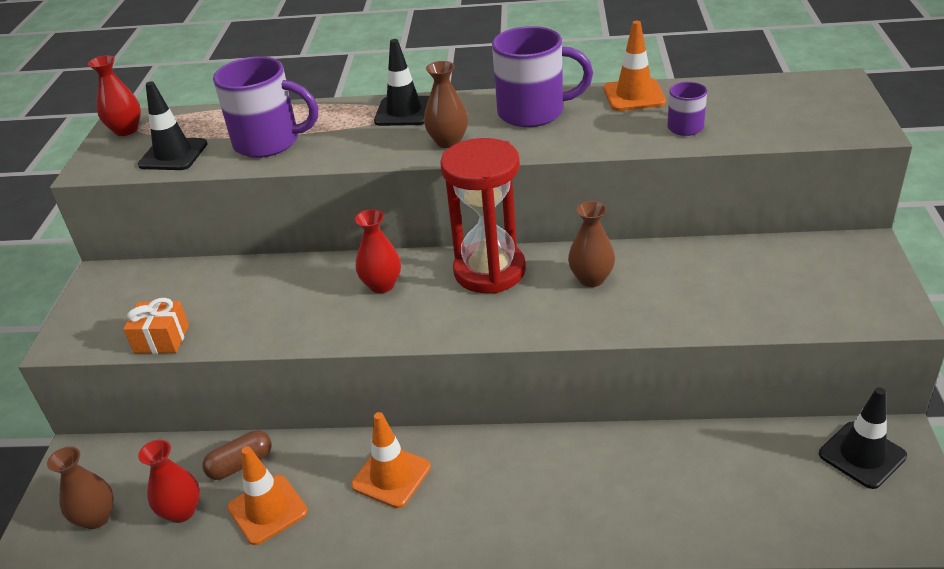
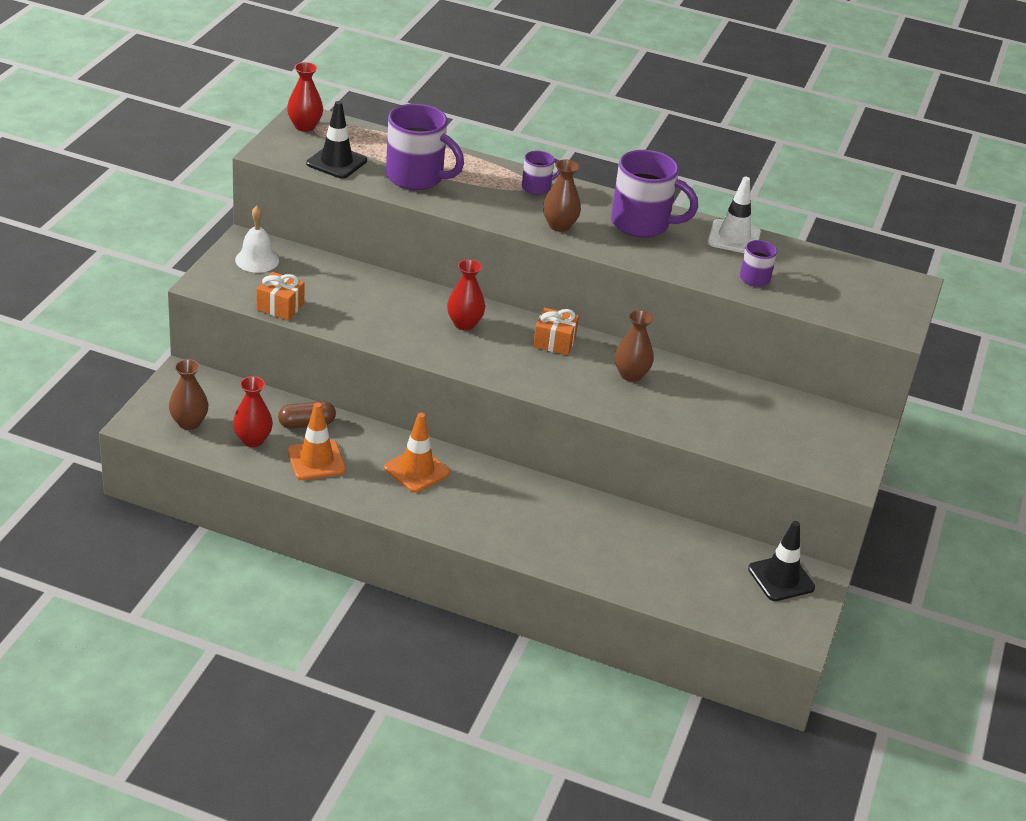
camera: 10 degrees right, 0 degrees up
black traffic cone [374,39,429,126] -> purple mug [522,151,560,195]
red hourglass [440,138,526,294] -> orange gift [533,308,579,355]
orange traffic cone [604,21,666,111] -> white traffic cone [708,177,761,253]
none -> white bell [235,206,279,273]

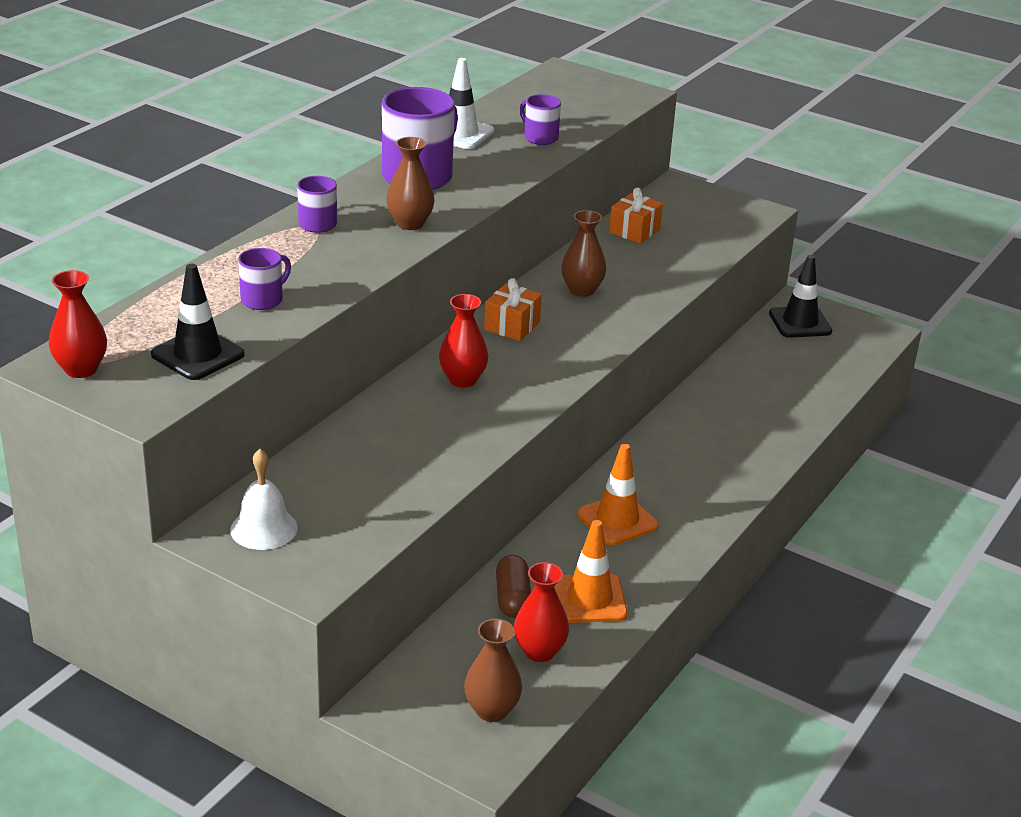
camera: 75 degrees left, 5 degrees down
orange gift [256,272,305,321] -> orange gift moved to [609,188,663,244]
purple mug [386,104,464,190] -> purple mug [238,248,291,310], size x0.52

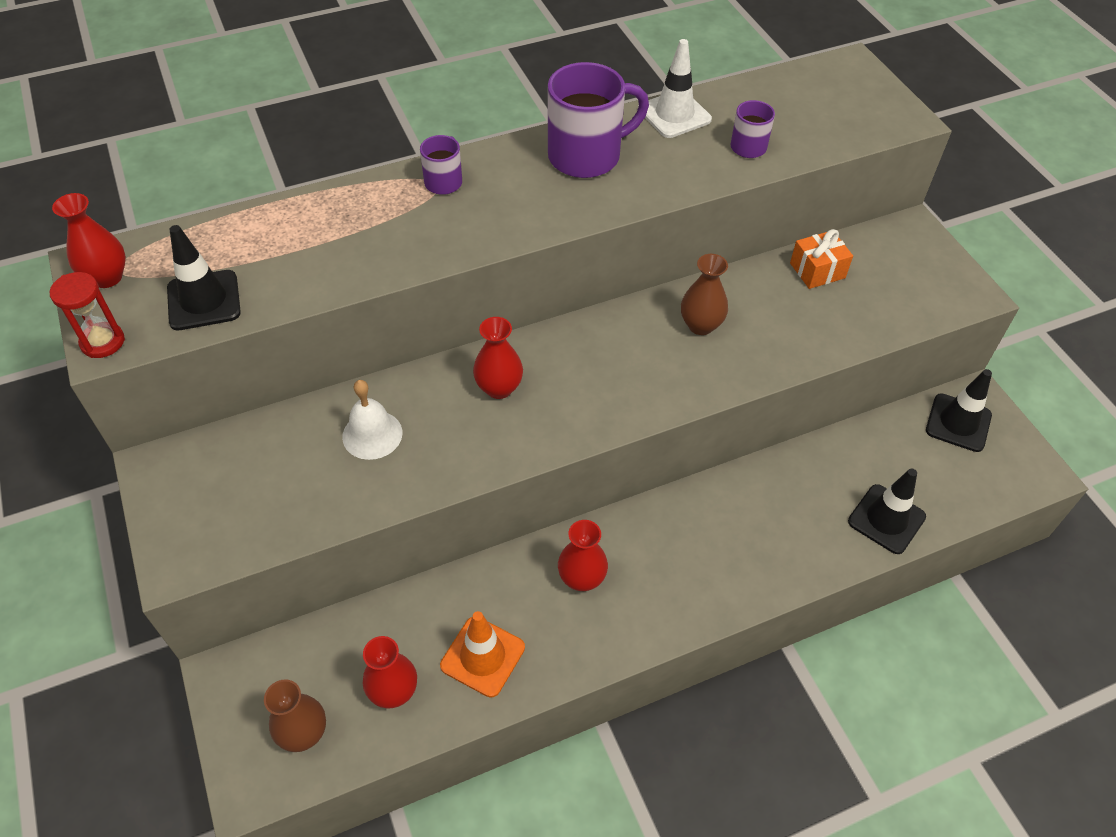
camera: 35 degrees right, 20 degrees up
white bell [230,449,298,550] -> white bell moved to [342,380,402,460]
purple mug [238,248,291,310] -> none
brown vase [386,137,435,230] -> none
orange gift [484,278,542,341] -> none
brown capsule [496,555,531,618] -> none
orange traffic cone [577,444,659,545] -> red vase [558,520,608,591]
none -> red hourglass [50,272,125,358]
none -> black traffic cone [848,468,926,554]

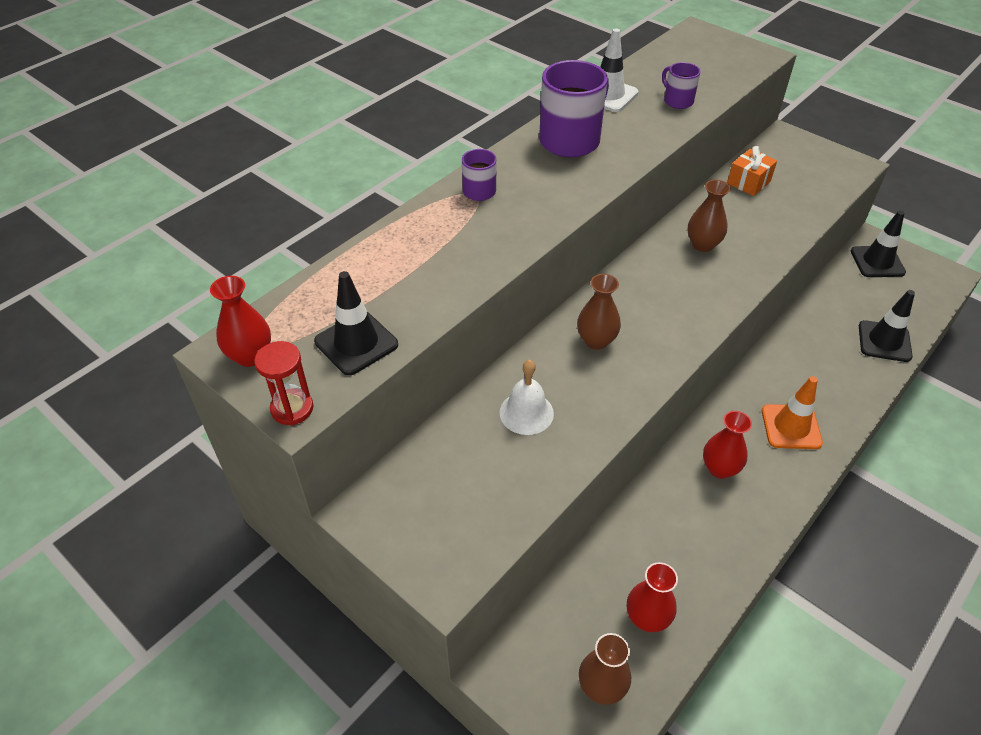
camera: 25 degrees left, 5 degrees down
orange traffic cone [440,611,525,698] -> orange traffic cone moved to [762,376,823,449]
red vase [473,317,523,399] -> brown vase [577,274,621,350]

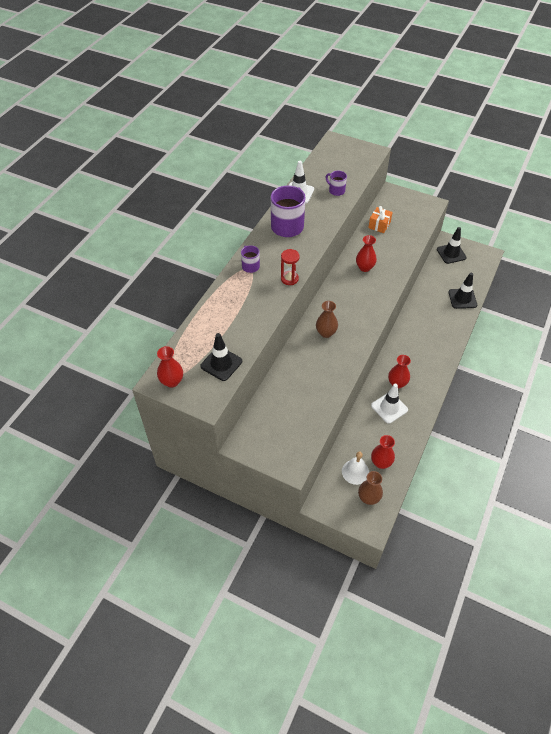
camera: 15 degrees left, 5 degrees up
red hourglass [254,341,313,426] -> red hourglass moved to [281,249,300,285]
white bell [499,360,554,435] -> white bell moved to [342,452,369,485]
brown vase [687,180,731,252] -> red vase [356,235,377,272]
orange traffic cone [762,376,823,449] -> none
none -> white traffic cone [371,384,408,424]

